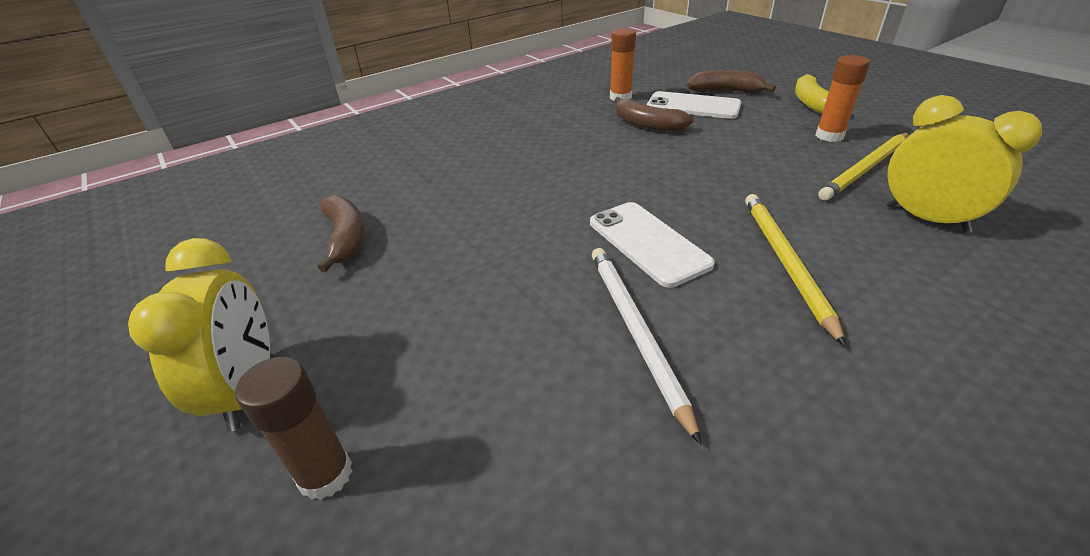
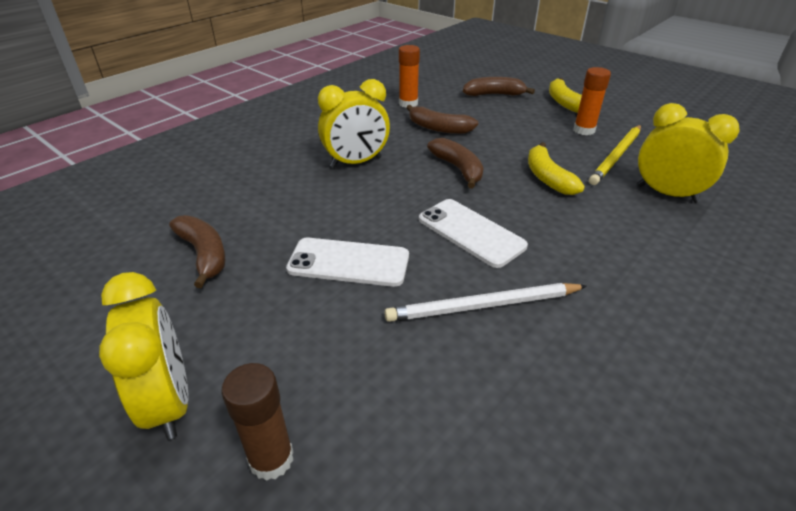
camera: 15 degrees left, 0 degrees up
white pencil [592,248,701,445] -> white pencil turned 75 degrees counterclockwise [384,283,587,322]
white phone [647,91,741,119] -> white phone moved to [286,238,409,287]
yellow pencil [745,194,846,347] -> none
none -> yellow clock [318,79,390,168]
none -> brown banana [427,138,483,188]
none -> yellow banana [528,142,585,195]

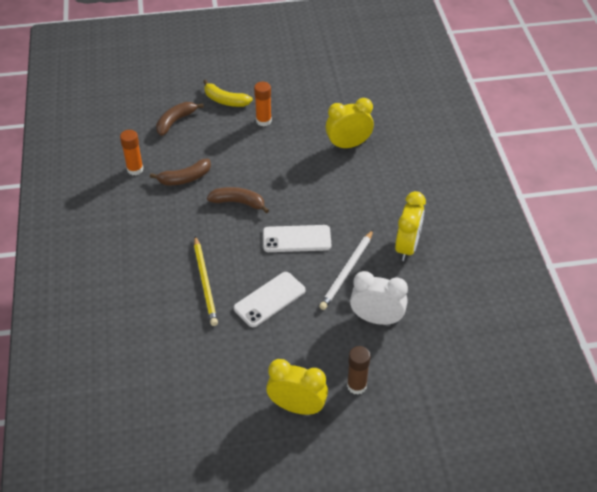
camera: 50 degrees left, 10 degrees up
brown banana [169,215,225,288] -> none
yellow clock [318,79,390,168] -> yellow clock moved to [395,191,426,261]
yellow banana [528,142,585,195] -> none
yellow pencil [589,125,641,185] -> yellow pencil moved to [194,236,218,326]
none -> white clock [350,271,408,325]

